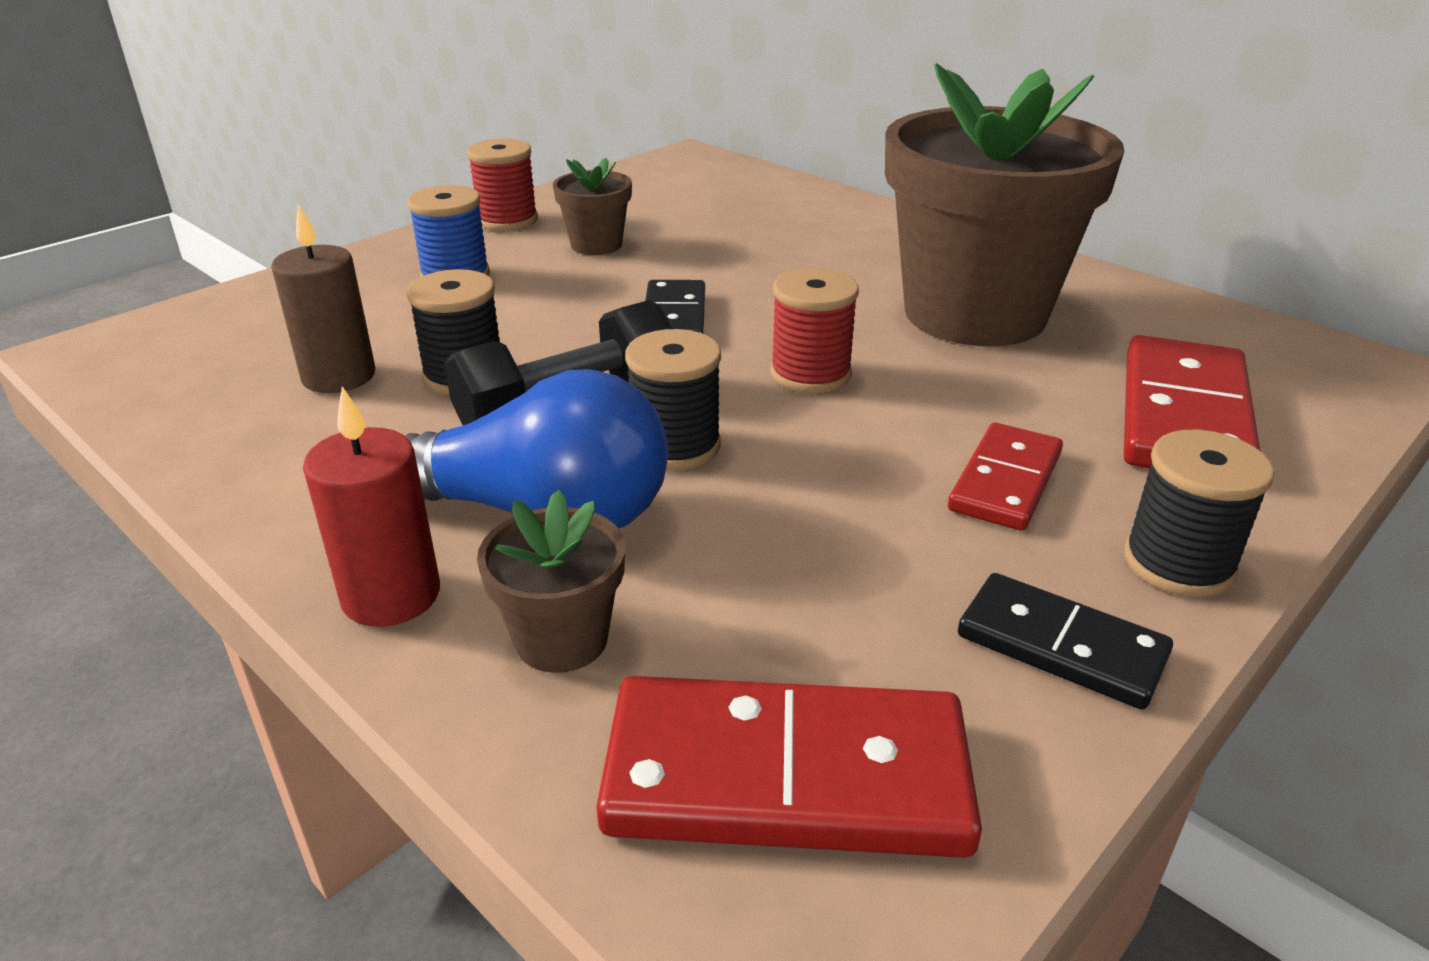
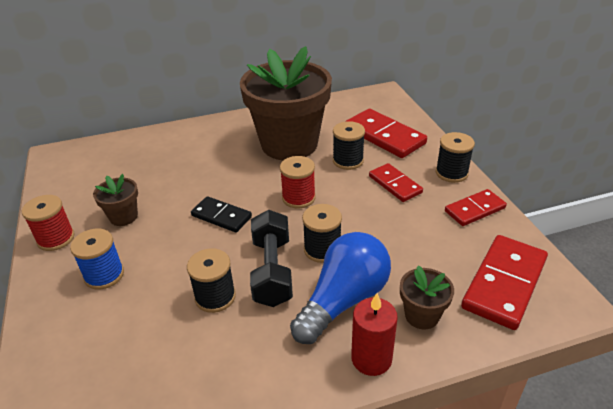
camera: 60 degrees left, 5 degrees up
brown candle [271,204,375,393] -> none
black domino [958,573,1173,709] -> red domino [445,189,507,226]
none -> black spool [333,121,365,170]

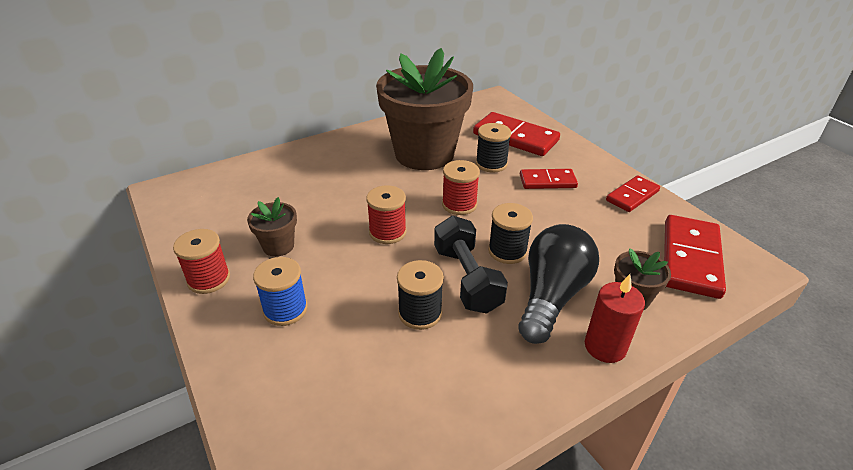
camera: 15 degrees left, 0 degrees up
black domino [191,196,252,233] -> red spool [366,185,407,244]
blue light bulb [290,232,391,344] -> black light bulb [518,224,599,344]
red domino [369,163,423,202] -> red domino turned 45 degrees counterclockwise [520,169,578,189]
black spool [436,132,475,183] -> none

